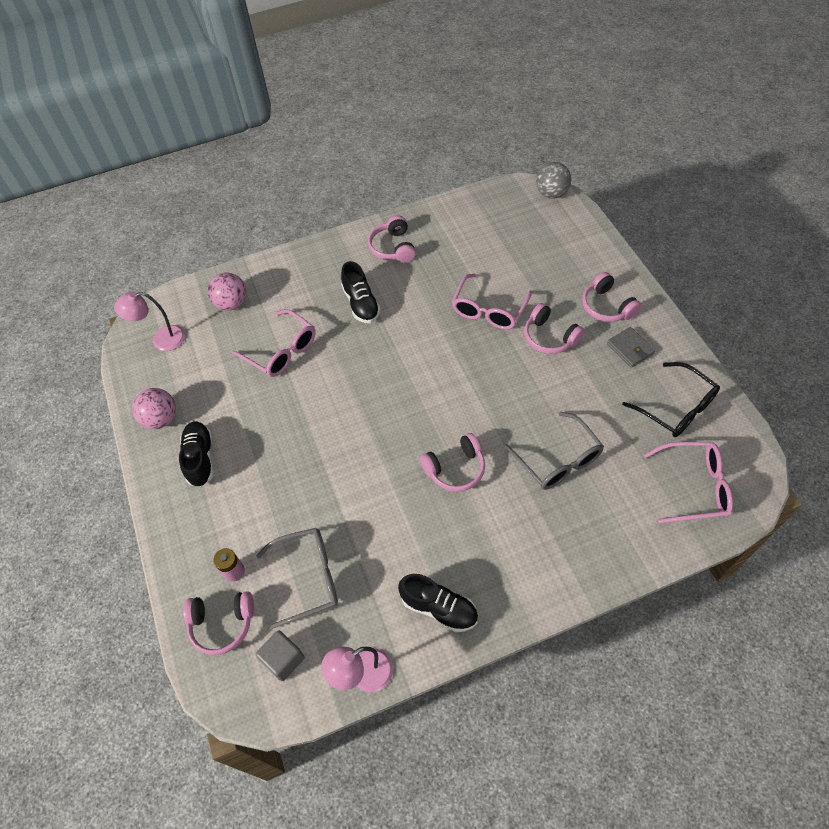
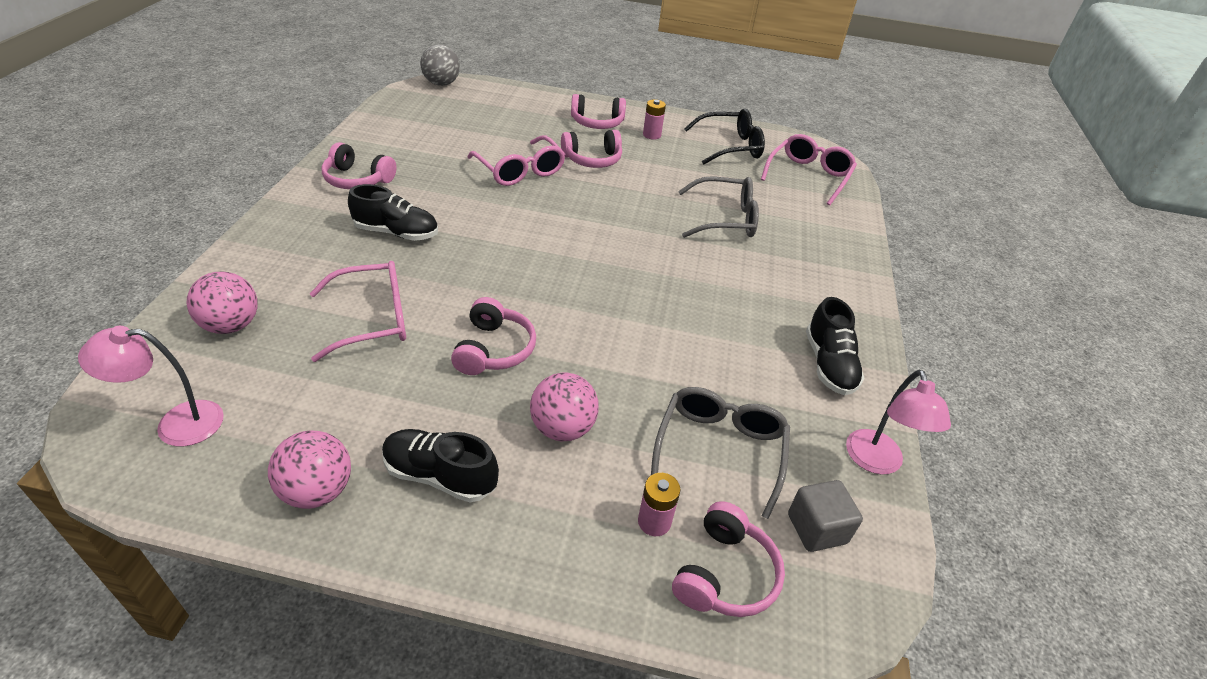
camera: 65 degrees left, 15 degrees down
pink lamp [114,292,185,351] -> pink lamp turned 60 degrees clockwise [78,326,224,446]
black shoe [398,574,478,632] -> black shoe turned 120 degrees clockwise [806,297,864,395]
pink headphones [420,433,485,492] -> pink headphones moved to [451,297,536,375]
grey wallet [607,327,655,368] -> pink battery [643,99,666,140]
none -> pink ball [530,372,599,441]

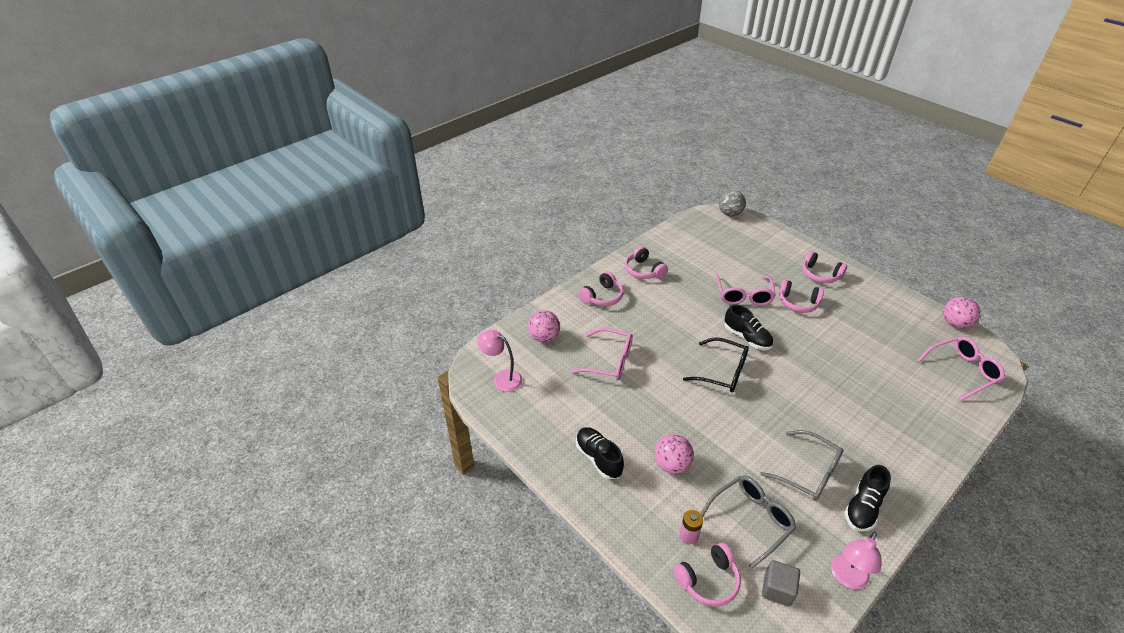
camera: 40 degrees right, 0 degrees up
pink ball [268,431,351,509] -> pink ball moved to [943,297,980,328]
black shoe [348,184,438,241] -> black shoe moved to [725,304,773,350]
pink headphones [451,297,536,375] -> pink headphones moved to [578,271,624,306]
pink battery [643,99,666,140] -> none
grey glasses [678,176,759,238] -> grey glasses moved to [760,430,844,501]
black glasses [684,109,765,165] -> black glasses moved to [683,337,749,392]

